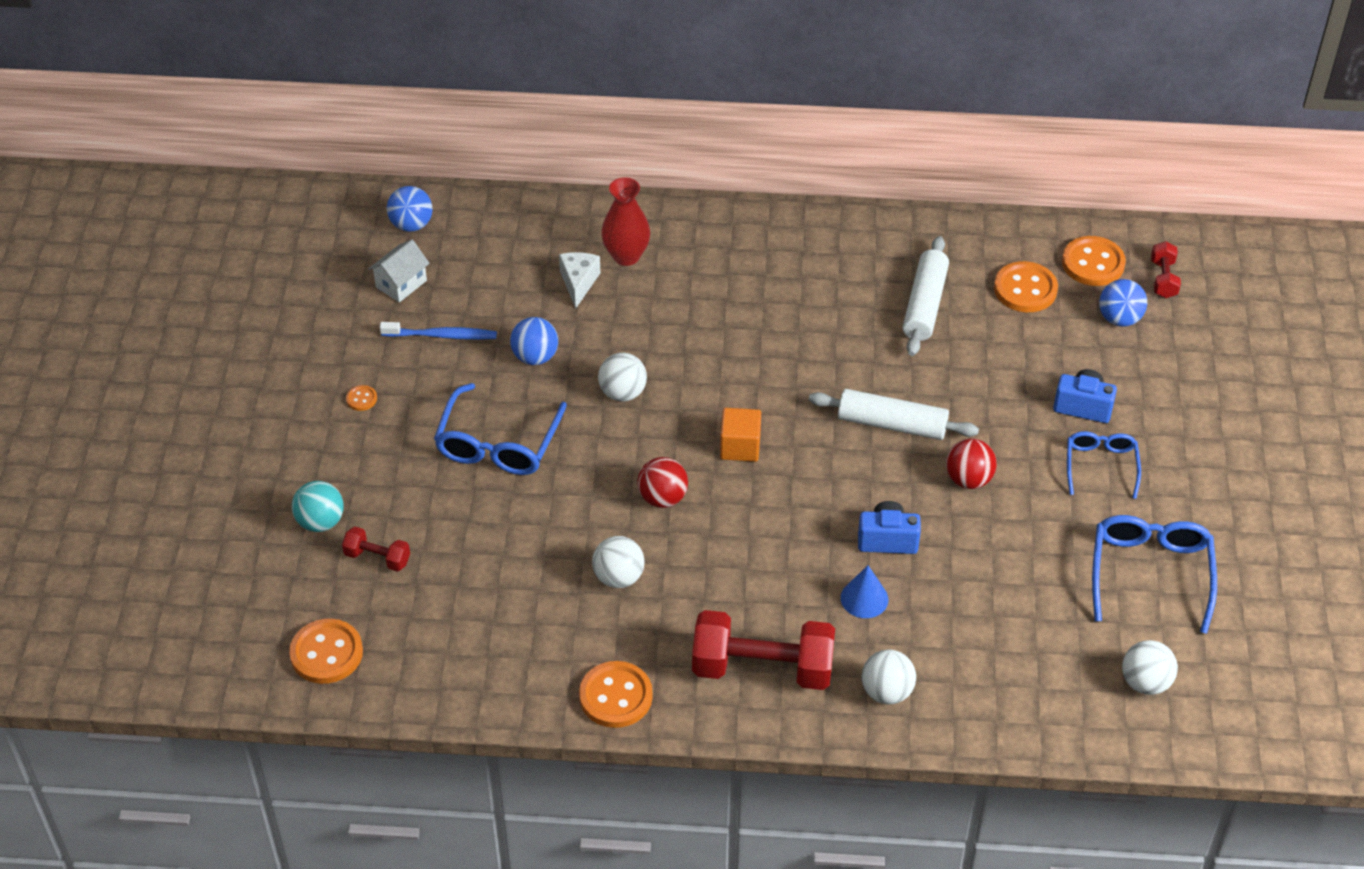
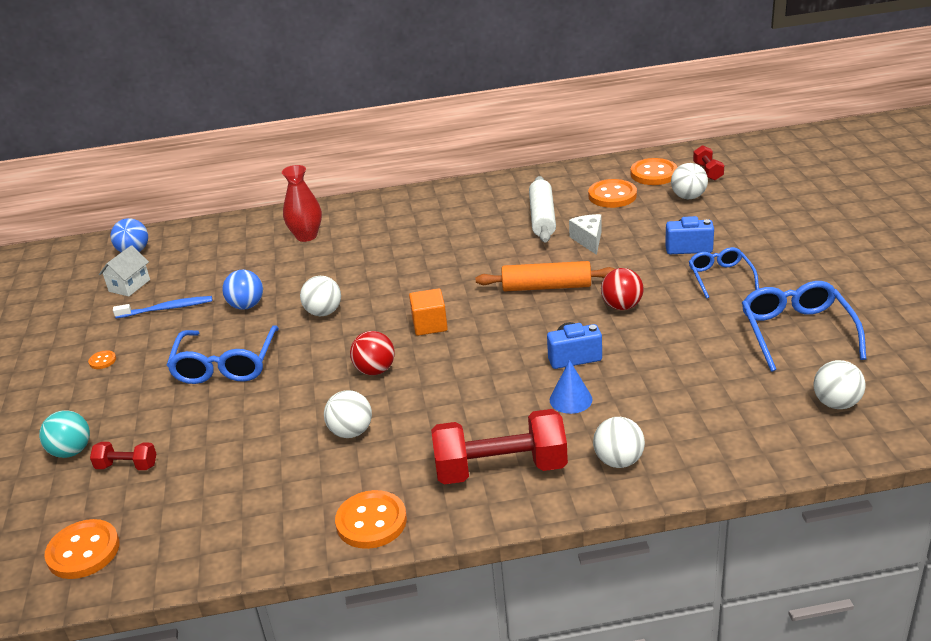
camera: 10 degrees left, 15 degrees down
white cheese [559,252,600,309] -> white cheese moved to [569,214,602,255]
white rolling pin [809,389,979,440] -> orange rolling pin [476,261,614,291]
blue ball [1099,279,1147,327] -> white ball [671,163,708,199]

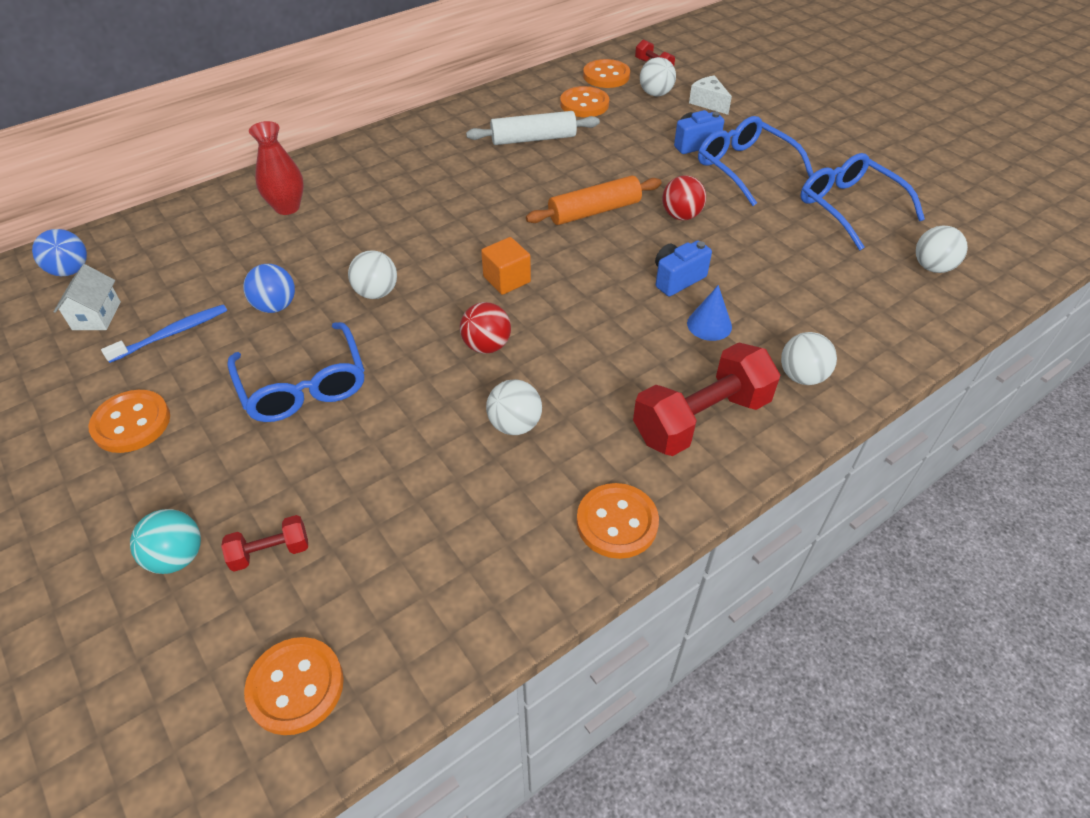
camera: 30 degrees left, 15 degrees up
orange button [88,350,116,369] -> orange button [89,390,170,453], size x2.14
white rolling pin [529,176,556,243] -> white rolling pin turned 75 degrees counterclockwise [466,111,600,145]
white cheese [569,214,602,255] -> white cheese moved to [689,75,732,115]
blue glasses [689,247,759,299] -> blue glasses [698,116,814,206], size x1.60

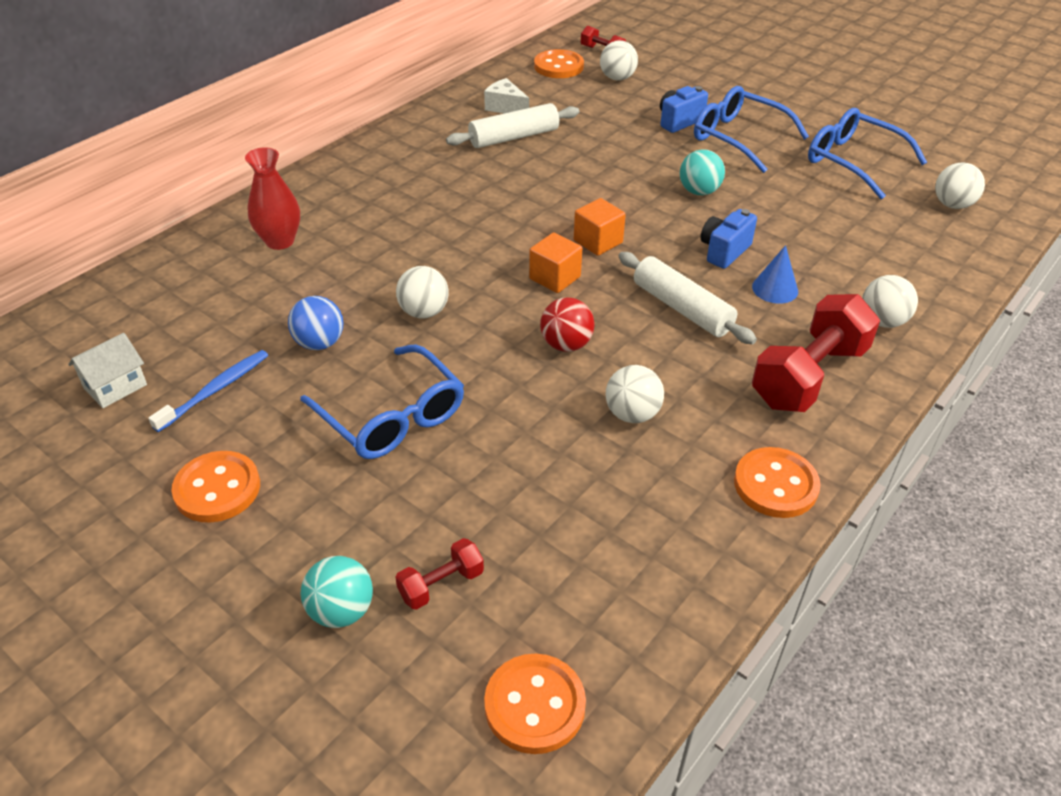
camera: 15 degrees left, 5 degrees down
blue ball [32,229,87,276] -> none
white house [53,264,121,330] -> white house turned 60 degrees clockwise [68,333,147,408]
orange rolling pin [526,176,662,225] -> none
orange button [560,86,609,117] -> none
red ball [662,175,706,220] -> turquoise ball [680,149,725,195]
white cheese [689,75,732,115] -> white cheese moved to [484,78,529,113]
none -> orange cube [574,198,626,256]
none -> white rolling pin [618,252,757,344]

